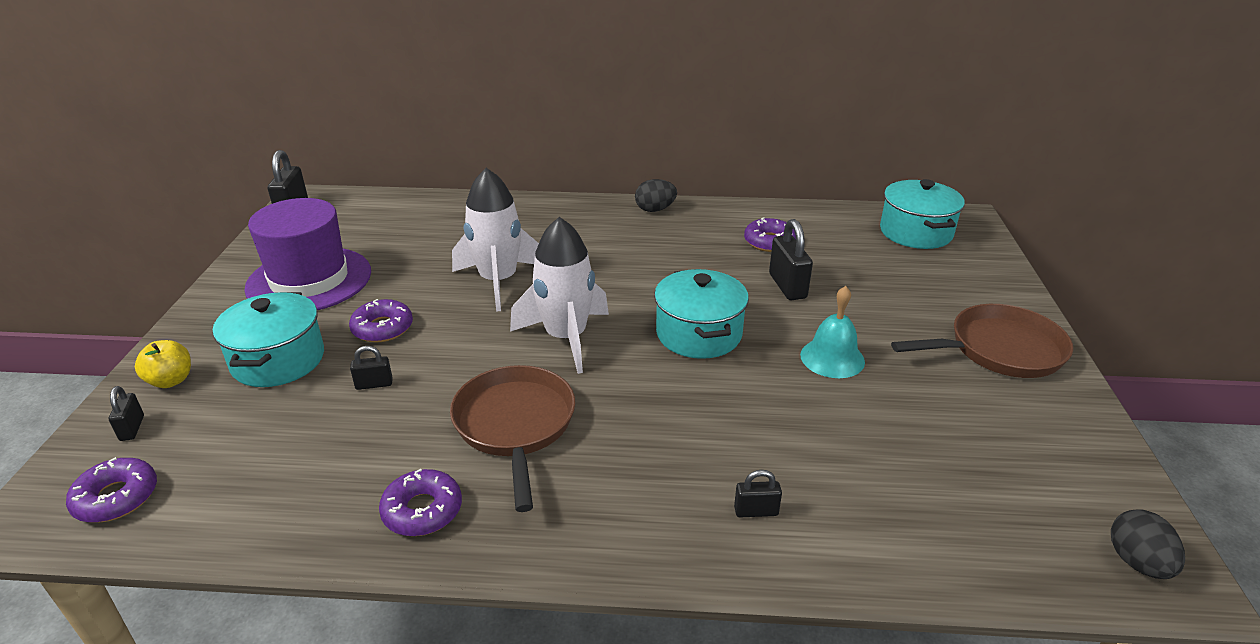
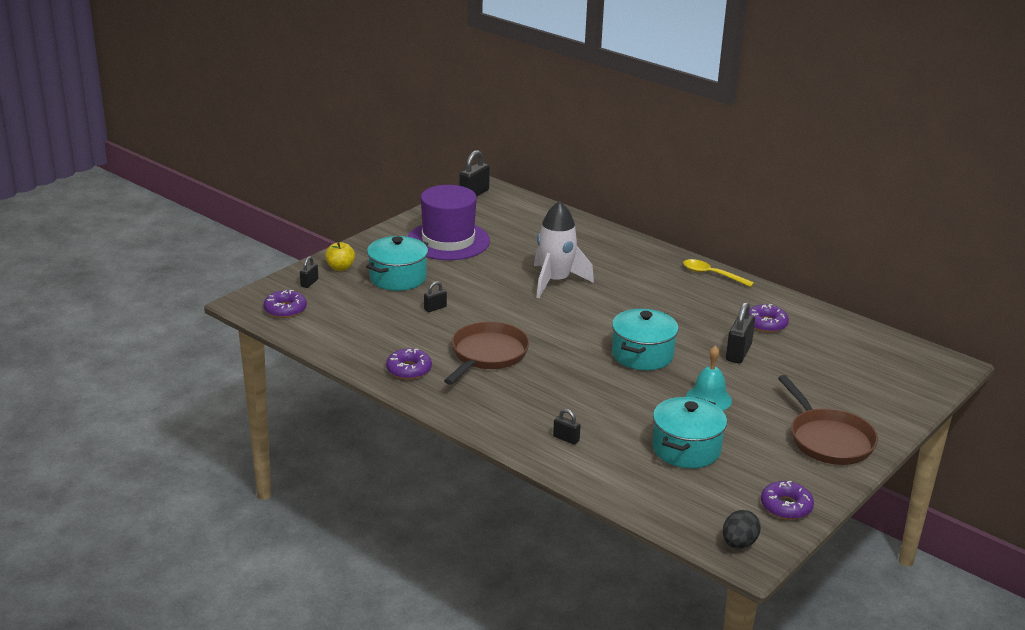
camera: 35 degrees right, 5 degrees down
purple donut [349,299,413,342] -> purple donut moved to [761,481,814,520]
black padlock [350,346,393,390] -> black padlock turned 60 degrees counterclockwise [424,281,447,312]
white rocket [510,217,609,374] -> none
black egg [635,179,677,212] -> yellow spoon [683,259,754,287]
turquoise pot [880,179,965,249] -> turquoise pot moved to [652,397,727,468]
brown pan [891,304,1073,378] -> brown pan turned 45 degrees clockwise [778,375,878,465]

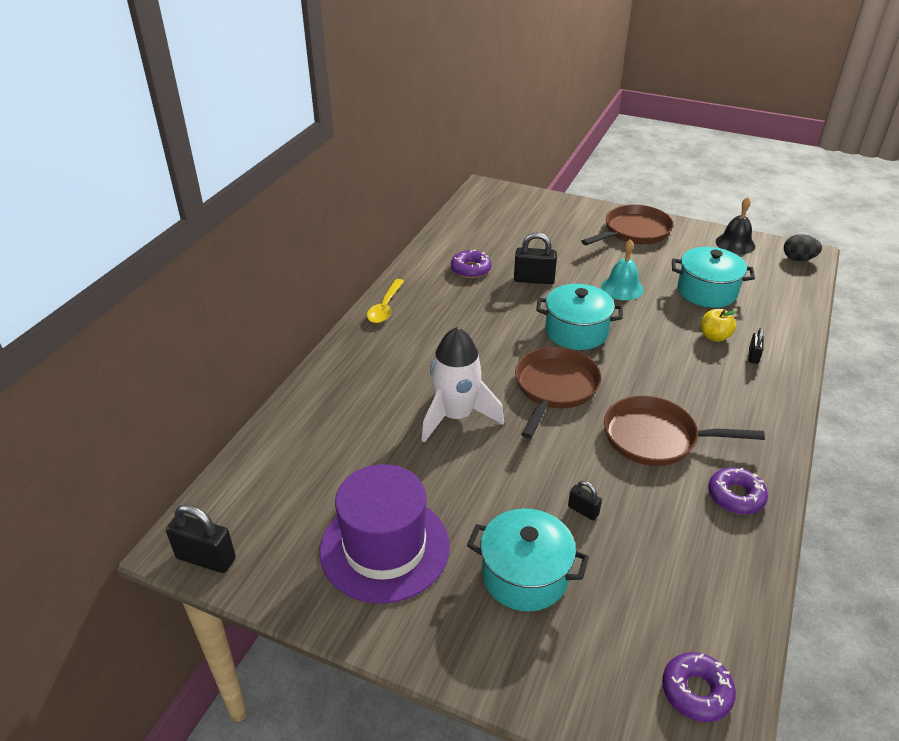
camera: 105 degrees left, 10 degrees up
black padlock [300,256,318,288] -> none
yellow apple [325,242,355,271] -> yellow apple moved to [701,309,737,342]
purple donut [761,481,814,520] -> black bell [716,197,755,254]
none -> brown pan [515,347,601,438]

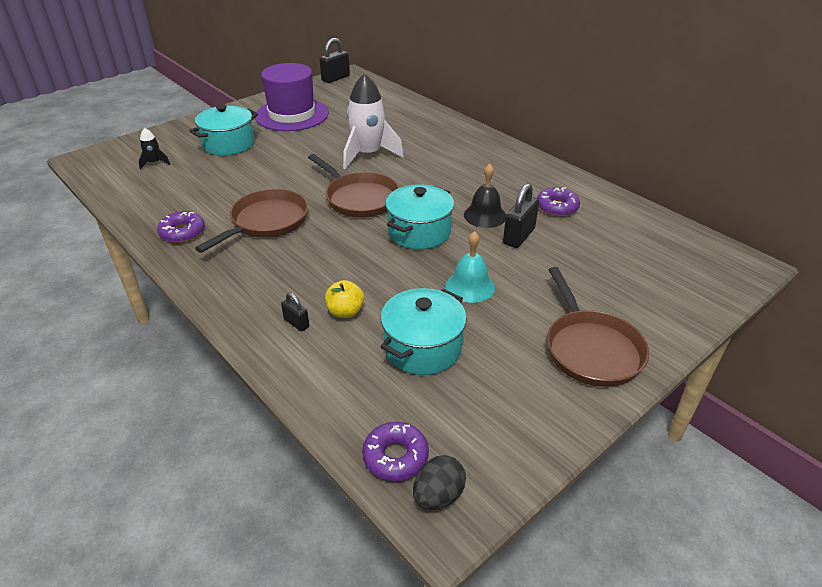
camera: 115 degrees right, 0 degrees up
yellow spoon [367,279,404,323] -> none
black padlock [568,481,602,520] -> none
purple donut [662,652,736,722] -> purple donut moved to [362,422,429,481]
black bell [716,197,755,254] -> black bell moved to [464,164,506,228]
none -> black rocket [139,128,170,170]

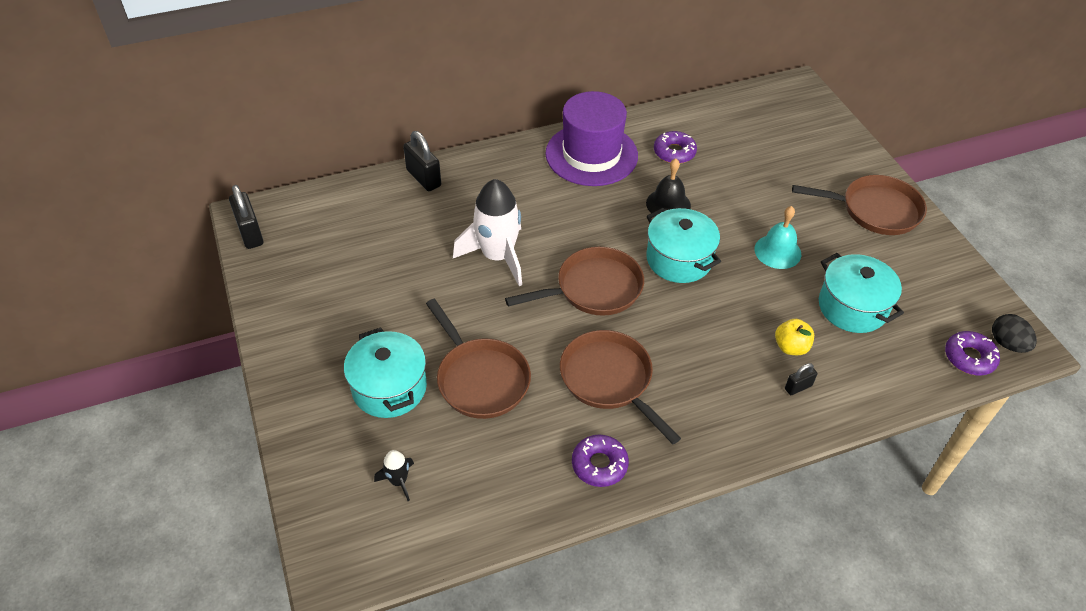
camera: 70 degrees left, 10 degrees up
purple hat [255,63,329,131] -> purple hat moved to [546,91,638,186]
black padlock [503,183,539,248] -> black padlock moved to [403,131,441,191]
none -> brown pan [426,299,531,419]

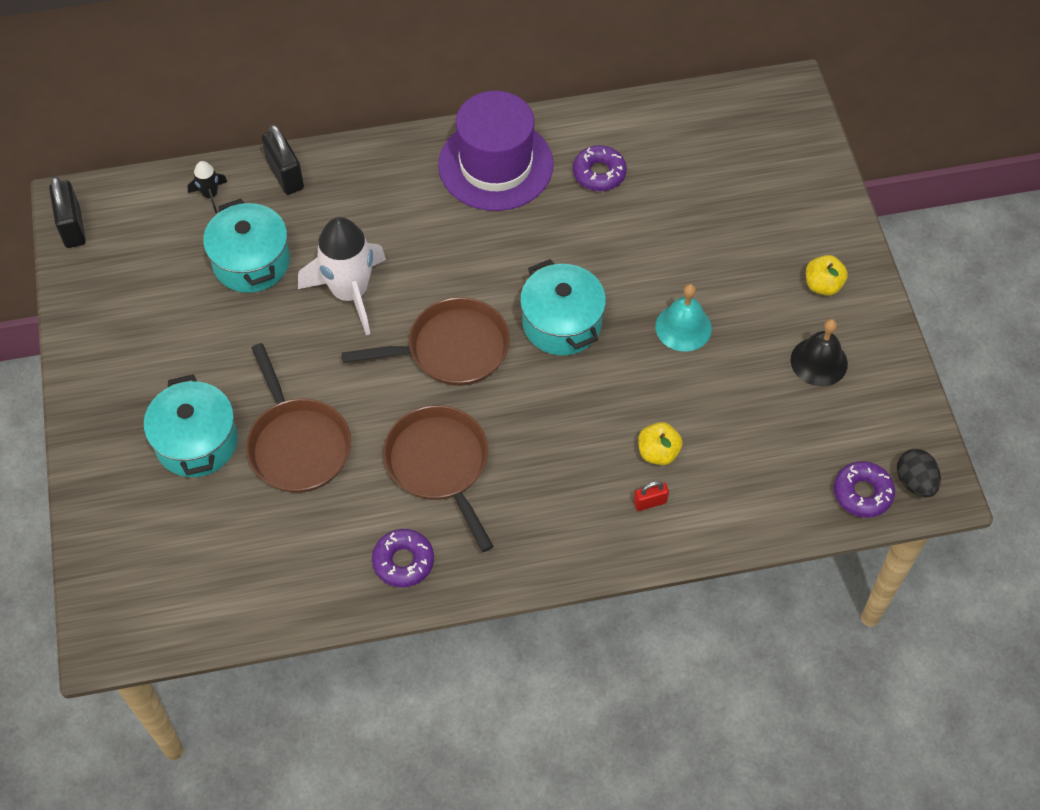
camera: 10 degrees right, 10 degrees up
black rocket [374,450,414,501] -> black rocket moved to [187,161,227,213]
black bell [646,158,691,216] -> black bell moved to [791,319,848,387]
black padlock [785,363,817,395] -> red padlock [634,481,669,511]
brown pan [792,175,927,235] -> yellow apple [806,255,848,296]
turquoise pot [819,253,904,333] -> turquoise pot moved to [203,199,290,293]

